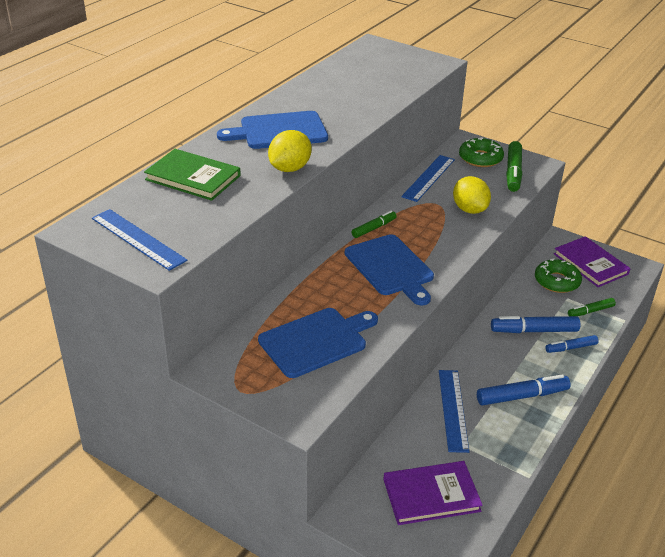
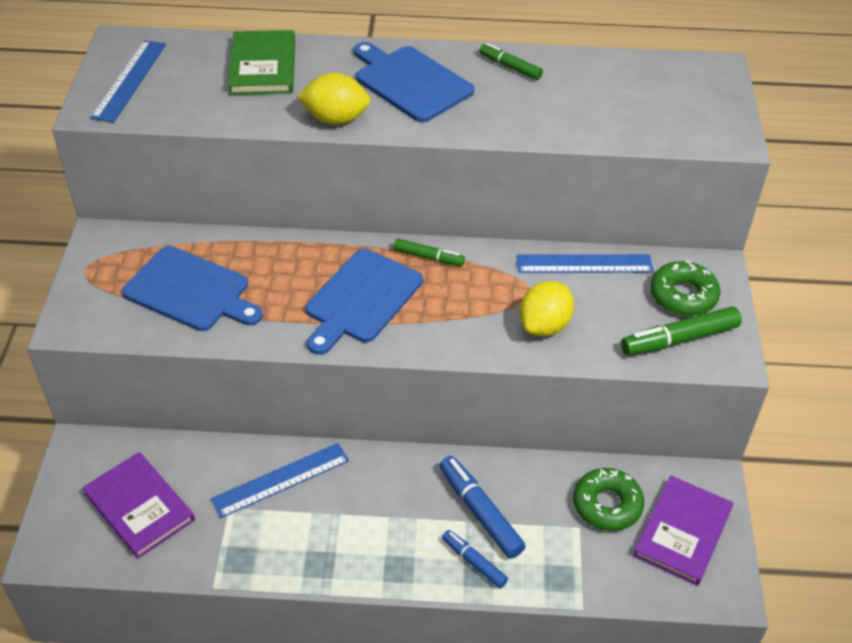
camera: 60 degrees right, 10 degrees up
blue marker [477,374,571,406] -> none
green marker [568,298,616,316] -> green marker moved to [479,43,543,80]

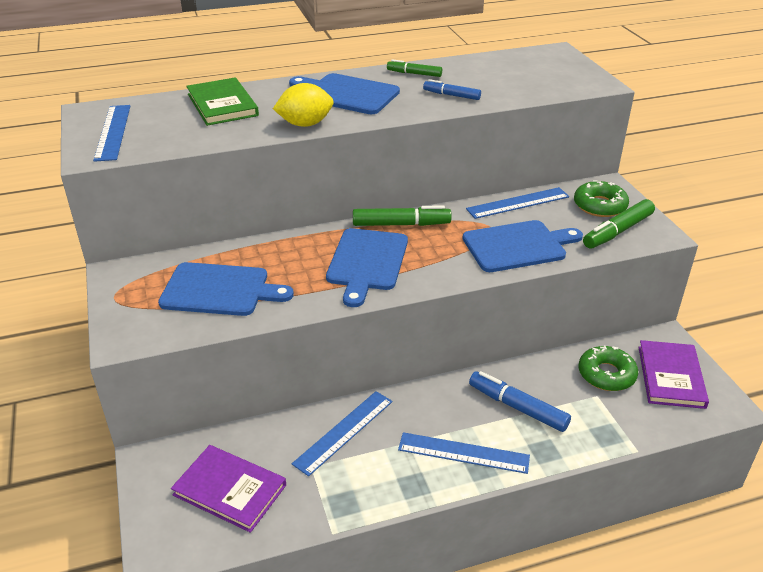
camera: 20 degrees left, 10 degrees down
green marker [394,238,465,266] -> green marker [353,205,452,226], size x1.63
blue marker [442,530,508,588] -> blue marker moved to [423,79,481,100]
yellow lemon [519,281,574,336] -> blue cutting board [462,220,583,272]
none -> blue ruler [398,432,530,474]

